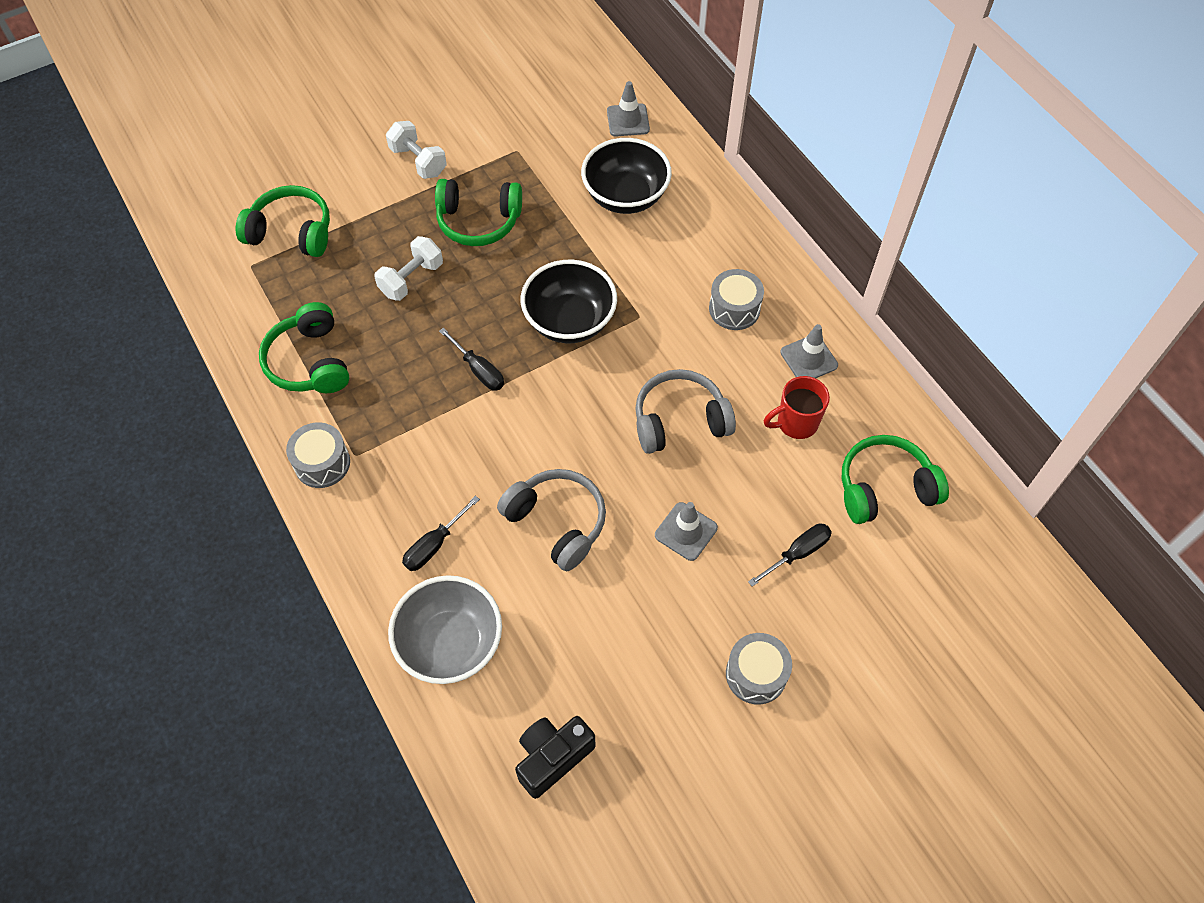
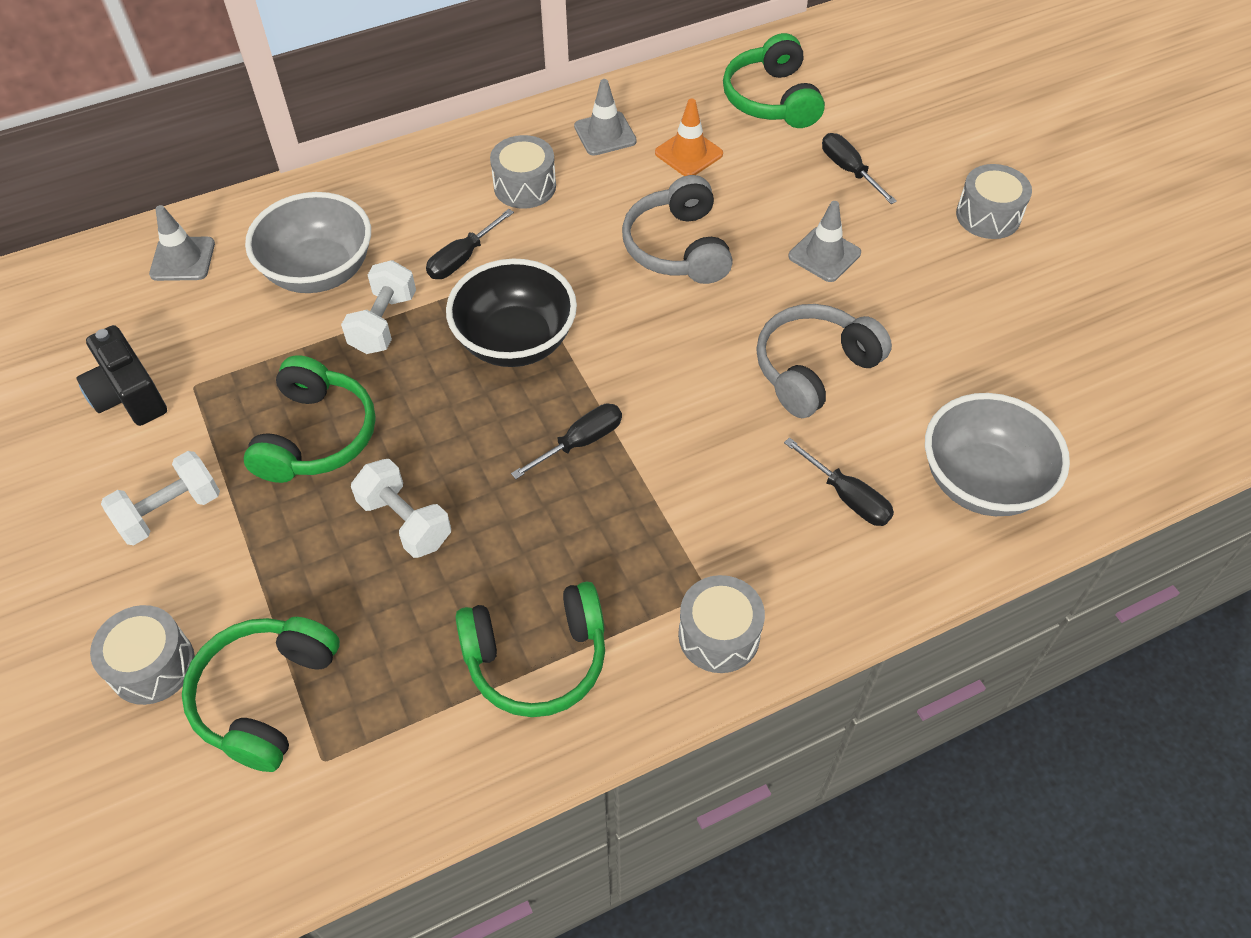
camera: 85 degrees left, 5 degrees down
black camera [515,716,595,799] -> black camera moved to [76,325,167,426]
black bowl [581,138,672,214] -> grey bowl [245,192,371,293]
red mug [764,376,830,439] -> orange traffic cone [655,99,723,176]
none -> grey drum [90,605,195,705]
none -> white dumbbell [341,260,416,354]
none -> black screwdriver [426,209,514,279]

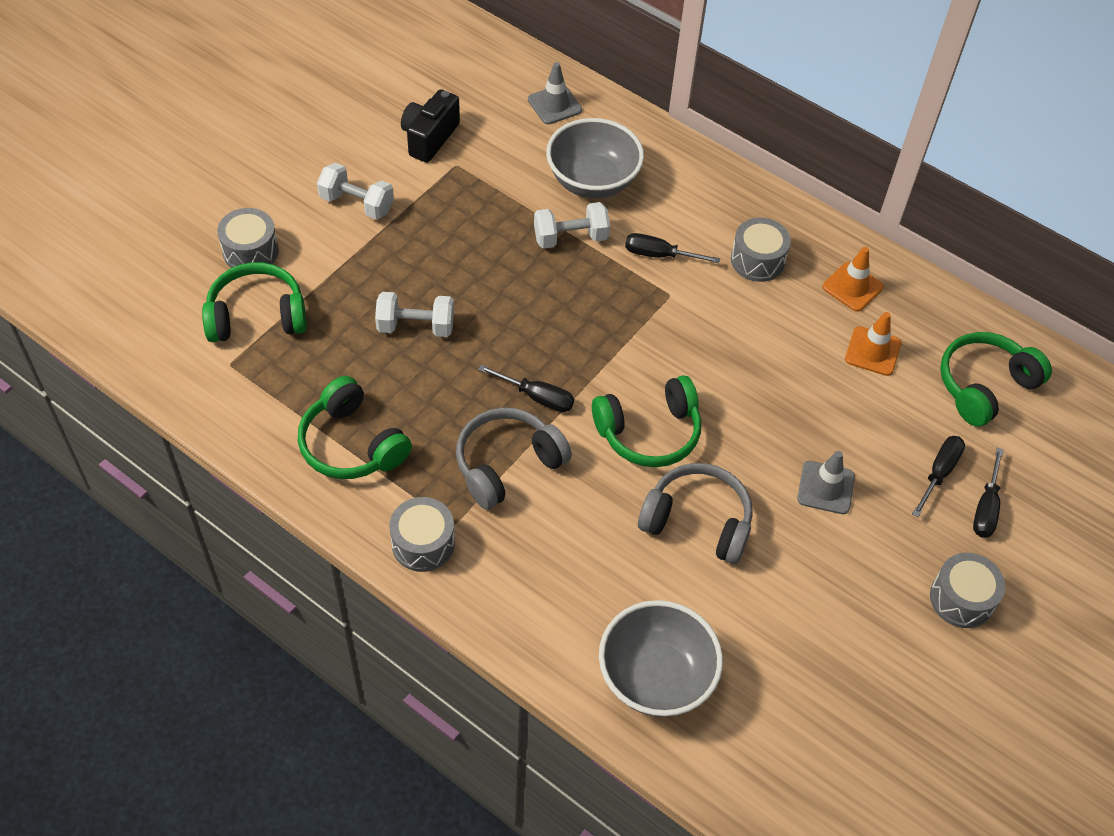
camera: 60 degrees right, 0 degrees up
green headphones [244,355,376,483] -> green headphones moved to [592,376,701,467]
white dumbbell [351,459,451,558] -> white dumbbell turned 75 degrees clockwise [375,292,454,337]
black bowl [446,259,577,367] -> none
grey traffic cone [574,79,637,156] -> orange traffic cone [822,247,884,312]
grey headphones [622,175,733,284] -> grey headphones moved to [456,408,572,510]
black screwdriver [784,437,894,526] -> black screwdriver moved to [973,447,1004,538]

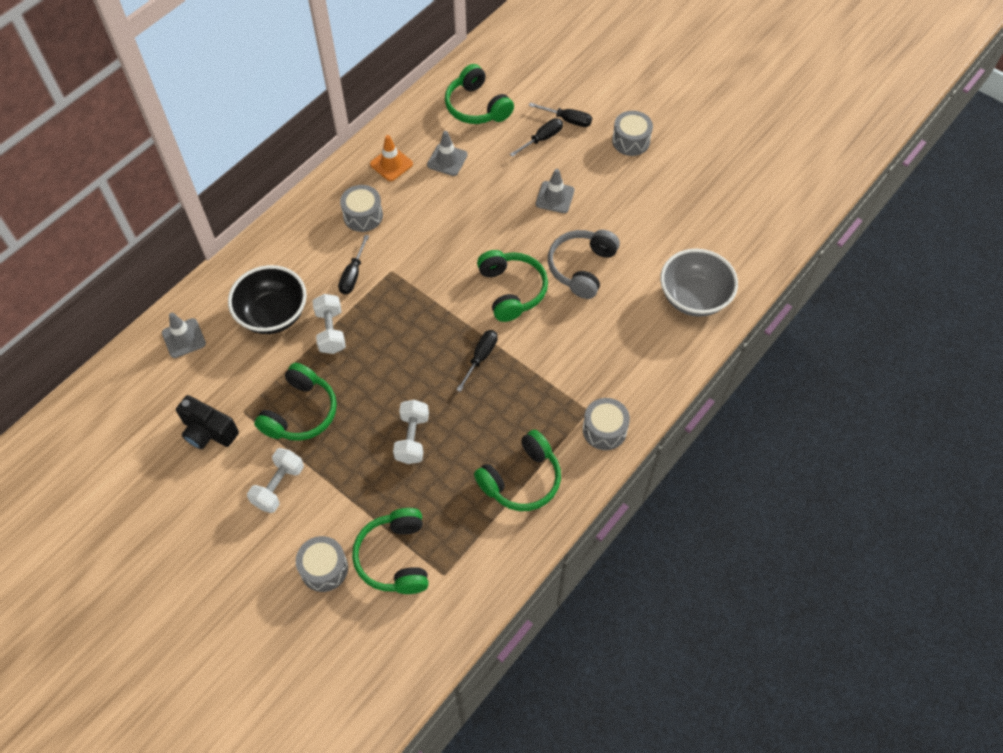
camera: 85 degrees left, 5 degrees up
grey headphones [456,408,572,510] -> none
grey bowl [546,118,644,198] -> black bowl [228,265,307,334]
orange traffic cone [845,312,901,376] -> grey traffic cone [427,131,468,176]
black screwdriver [912,436,965,517] -> black screwdriver turned 105 degrees clockwise [510,118,563,157]
none -> green headphones [254,363,337,441]

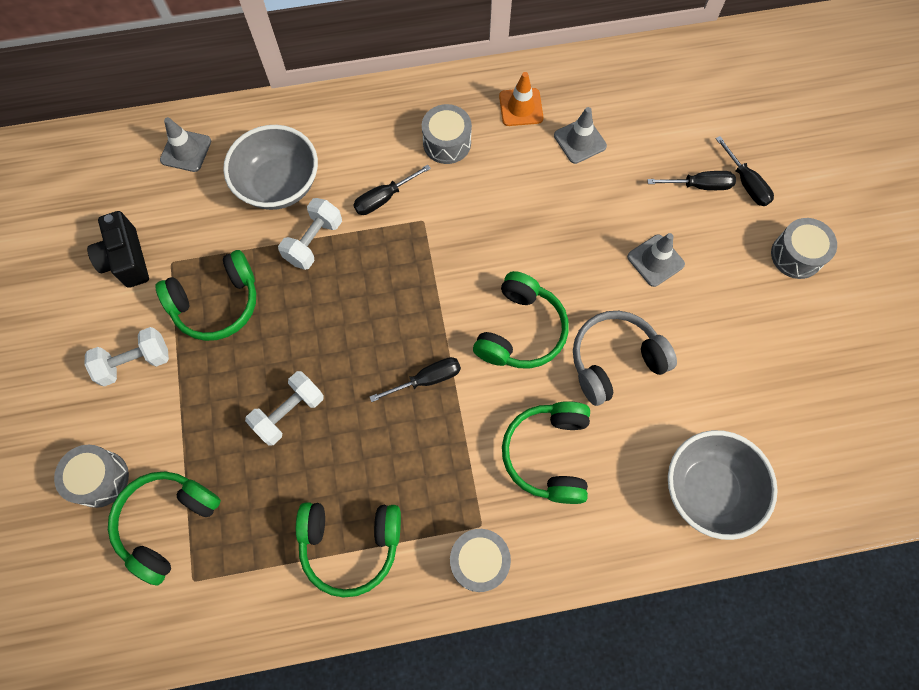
camera: 40 degrees right, 10 degrees up
black bowl [228,265,307,334] -> grey bowl [223,125,318,210]
green headphones [445,64,514,124] -> green headphones moved to [502,401,590,504]

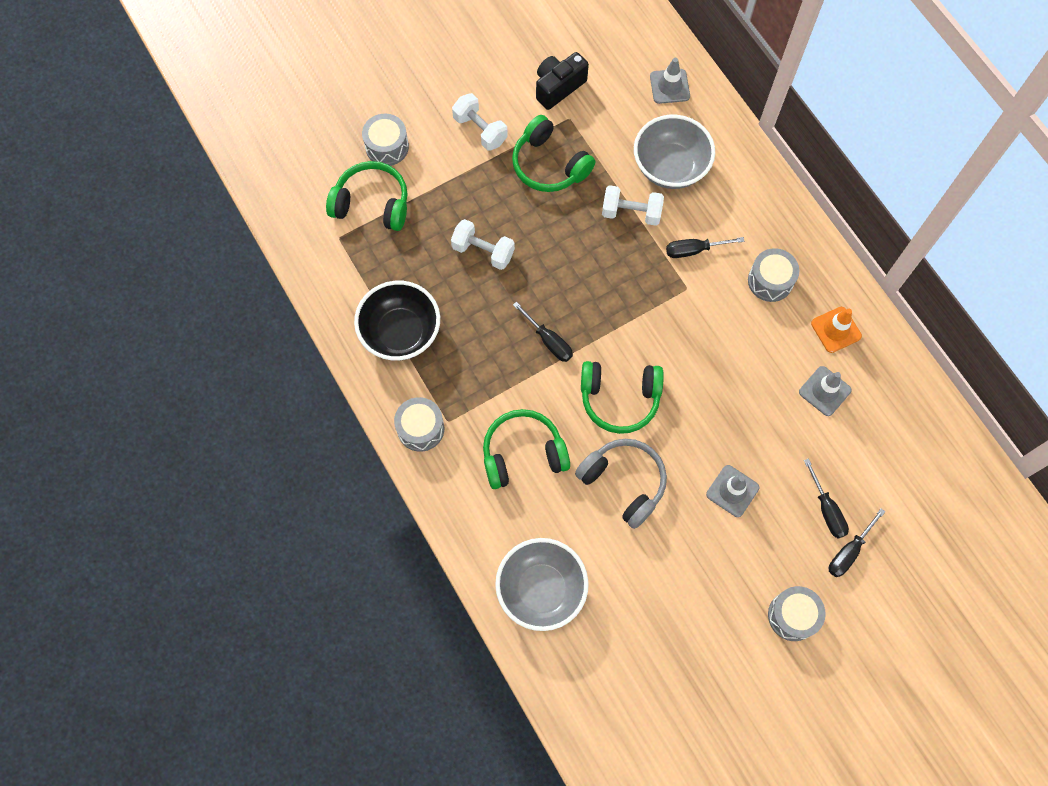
camera: 70 degrees right, 0 degrees up
green headphones [296,502,401,598] -> black bowl [354,281,440,360]
black screwdriver [353,164,431,215] -> black screwdriver turned 45 degrees counterclockwise [666,237,744,258]

